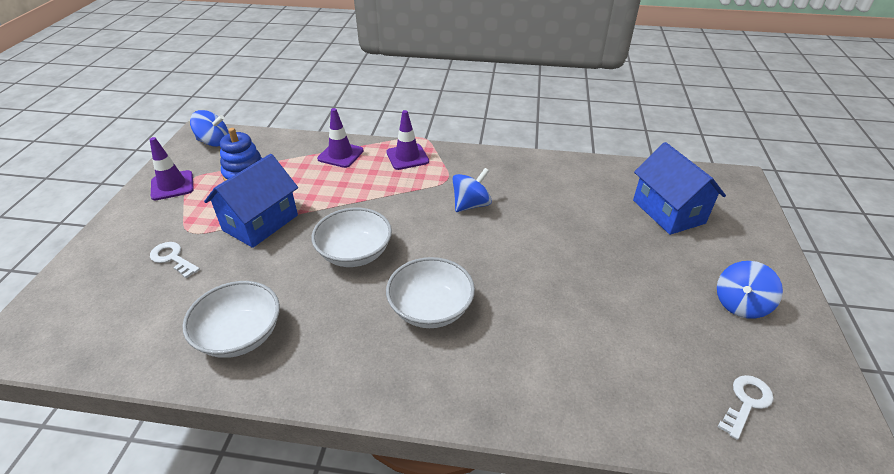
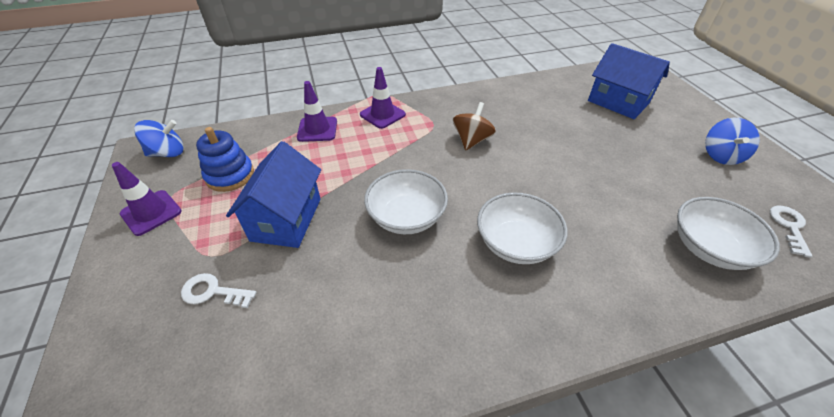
camera: 25 degrees left, 5 degrees up
white bowl [182,281,280,358] -> white bowl moved to [677,197,780,270]
blue spinning top [453,168,492,212] -> brown spinning top [453,102,496,150]

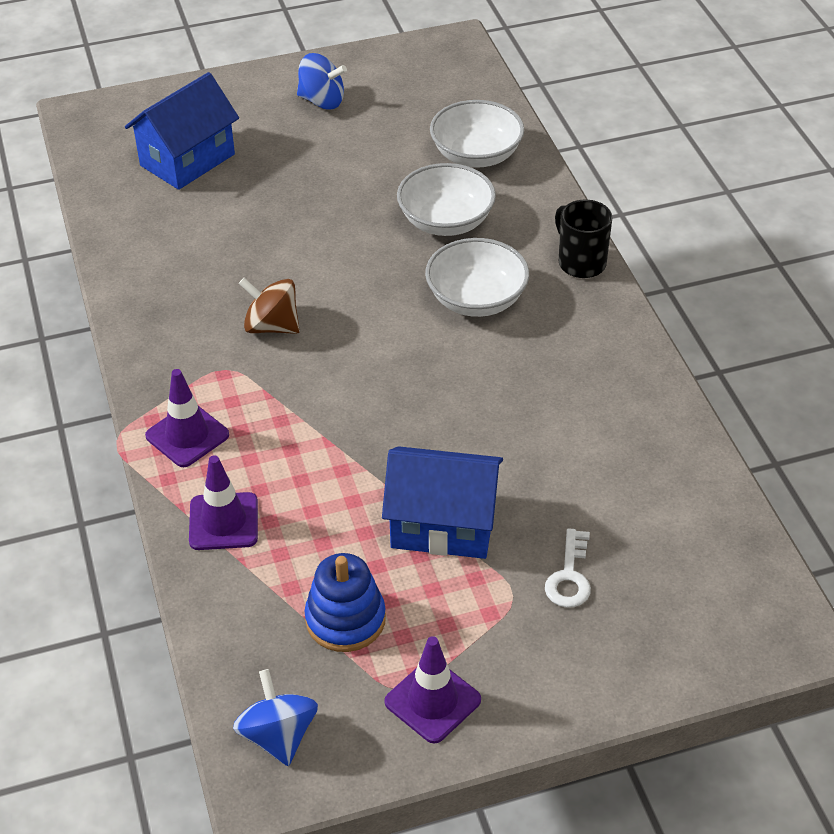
camera: 90 degrees left, 0 degrees up
white bowl [364,169,448,234] -> white bowl moved to [397,163,496,236]
white key [770,206,813,258] -> none
none -> black mug [555,200,613,278]

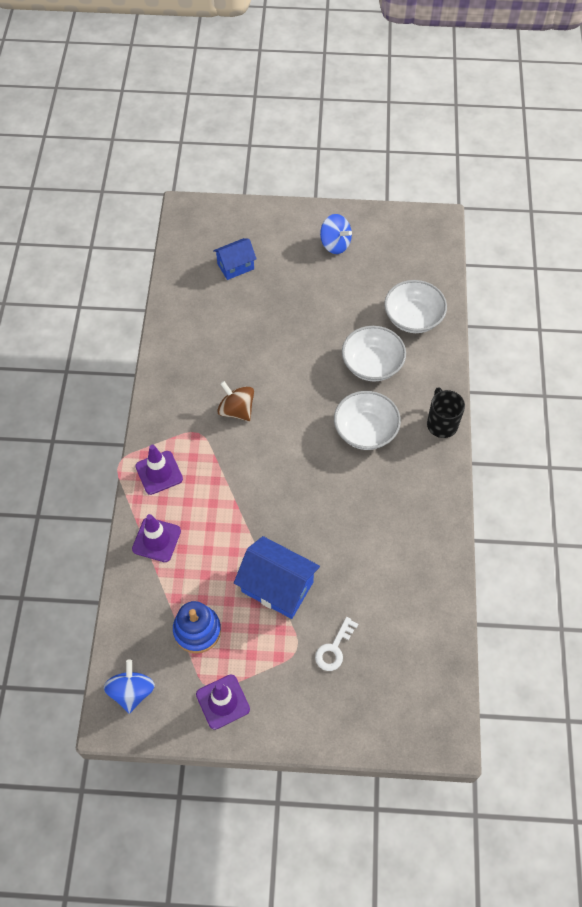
camera: 20 degrees right, 15 degrees up
blue house [125,72,239,190] -> blue house [213,238,257,280], size x0.62

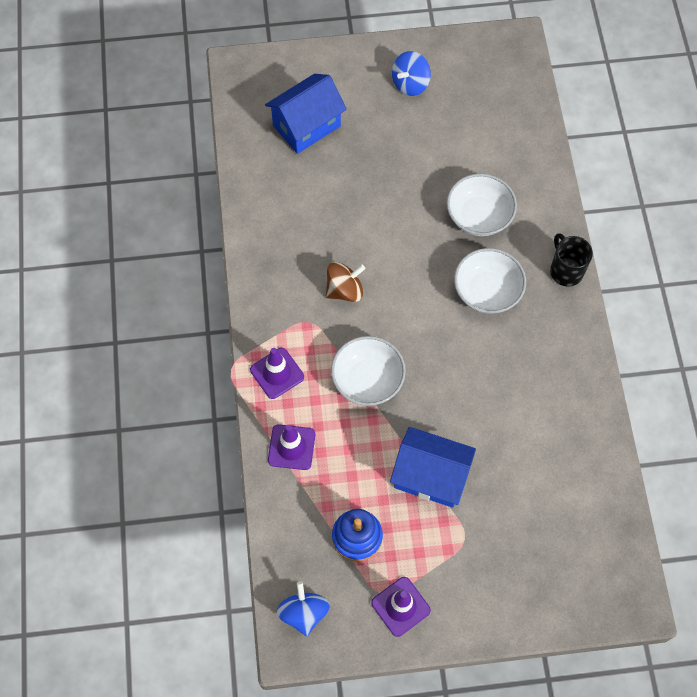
camera: 10 degrees left, 5 degrees up
blue house [213,238,257,280] -> blue house [265,74,347,154], size x1.61
brown spinning top [217,381,254,421] -> brown spinning top turned 120 degrees clockwise [326,262,365,302]
white key [315,617,358,671] -> none
blue spinning top [320,214,352,254] -> blue spinning top turned 105 degrees clockwise [392,51,431,96]
white bowl [384,280,447,333] -> white bowl moved to [331,336,406,406]

